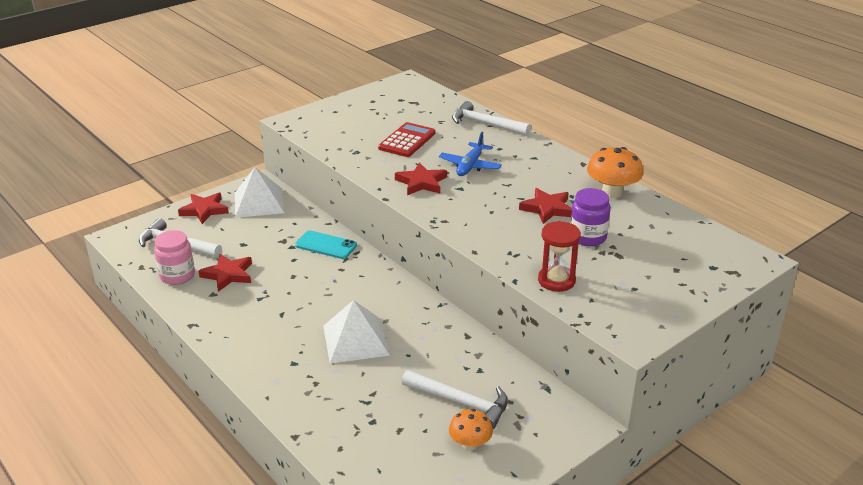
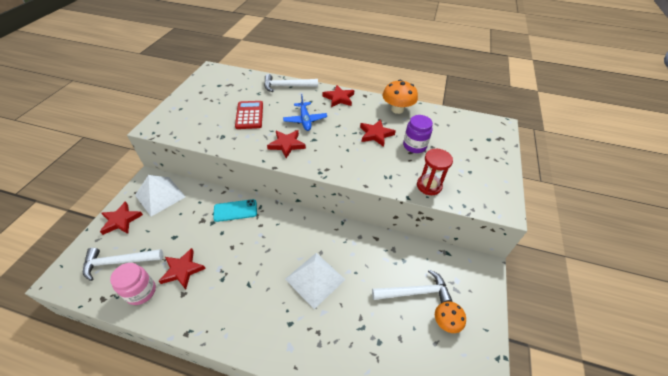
camera: 35 degrees left, 15 degrees up
none -> red star [323,85,354,107]

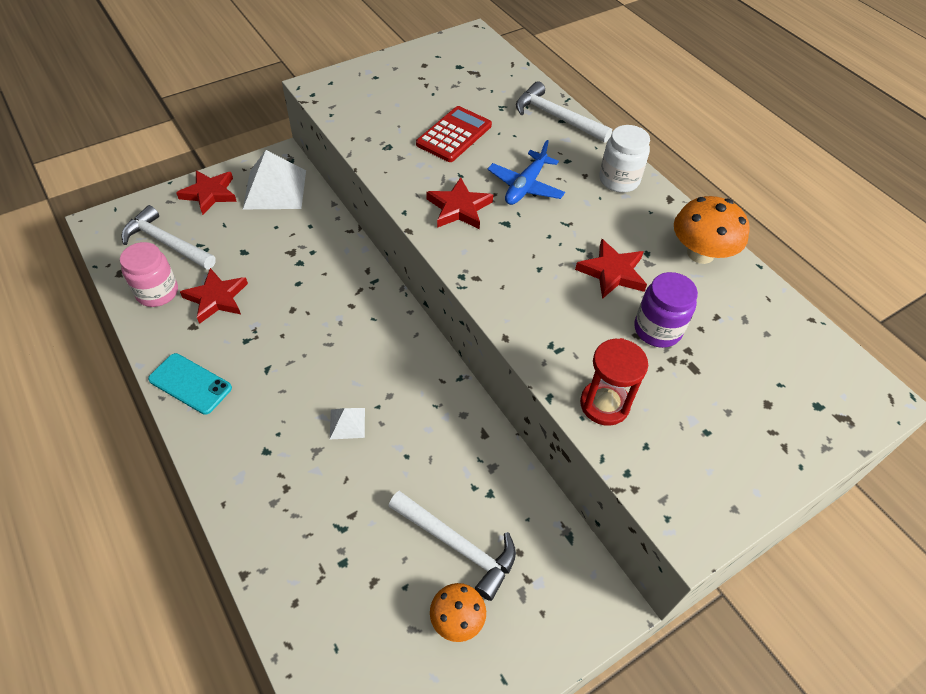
camera: 40 degrees right, 5 degrees up
turquoise phone [213,199,257,222] -> turquoise phone moved to [148,353,232,415]
white pyramid [285,253,345,309] -> white pyramid [330,408,365,439], size x0.47
red star [323,85,354,107] -> white jar [599,125,650,193]

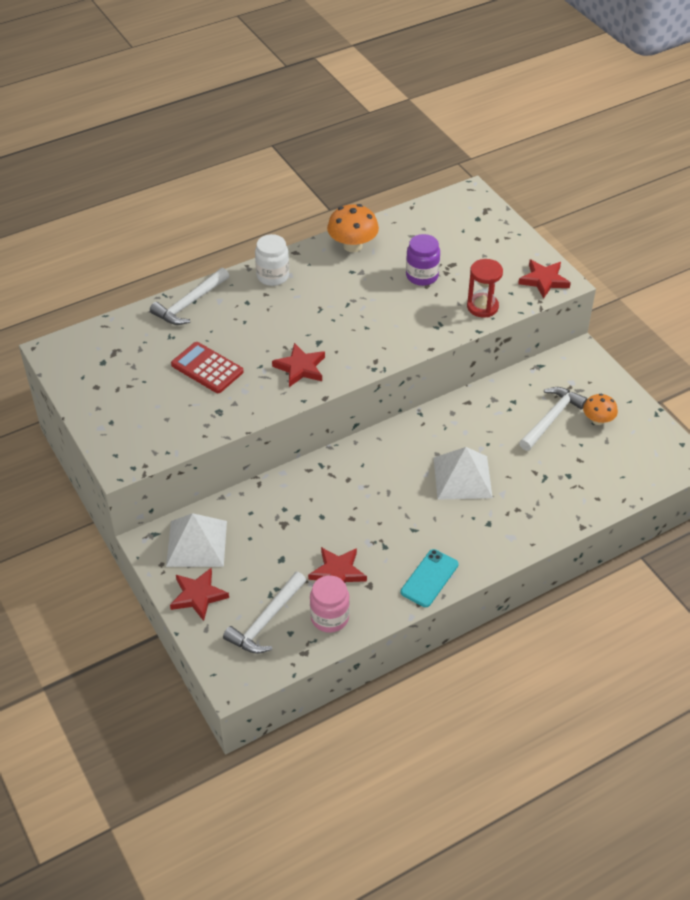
camera: 85 degrees left, 5 degrees down
white pyramid [330,408,365,439] -> white pyramid [434,447,493,499], size x2.11
blue plane [488,140,565,205] -> none
red star [575,239,647,299] -> red star moved to [518,260,571,299]

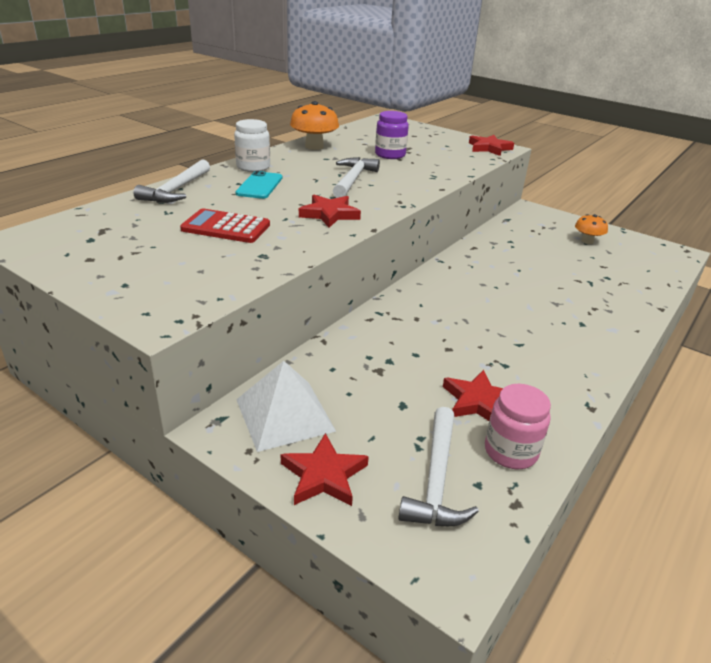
camera: 25 degrees left, 15 degrees down
turquoise phone [401,549,458,607] -> turquoise phone moved to [236,171,282,199]
white pyramid [434,447,493,499] -> none
red hourglass [467,259,503,318] -> none
white hammer [519,387,588,451] -> white hammer moved to [333,157,380,198]

